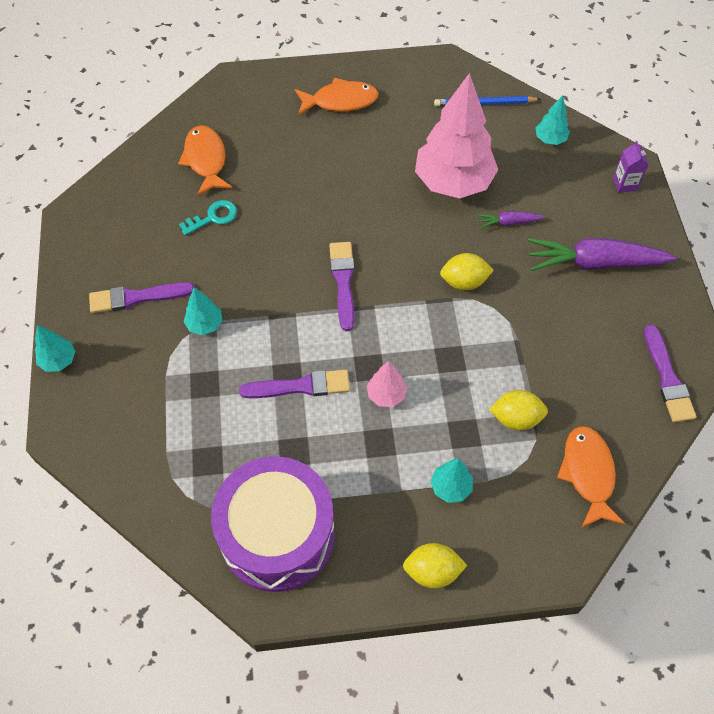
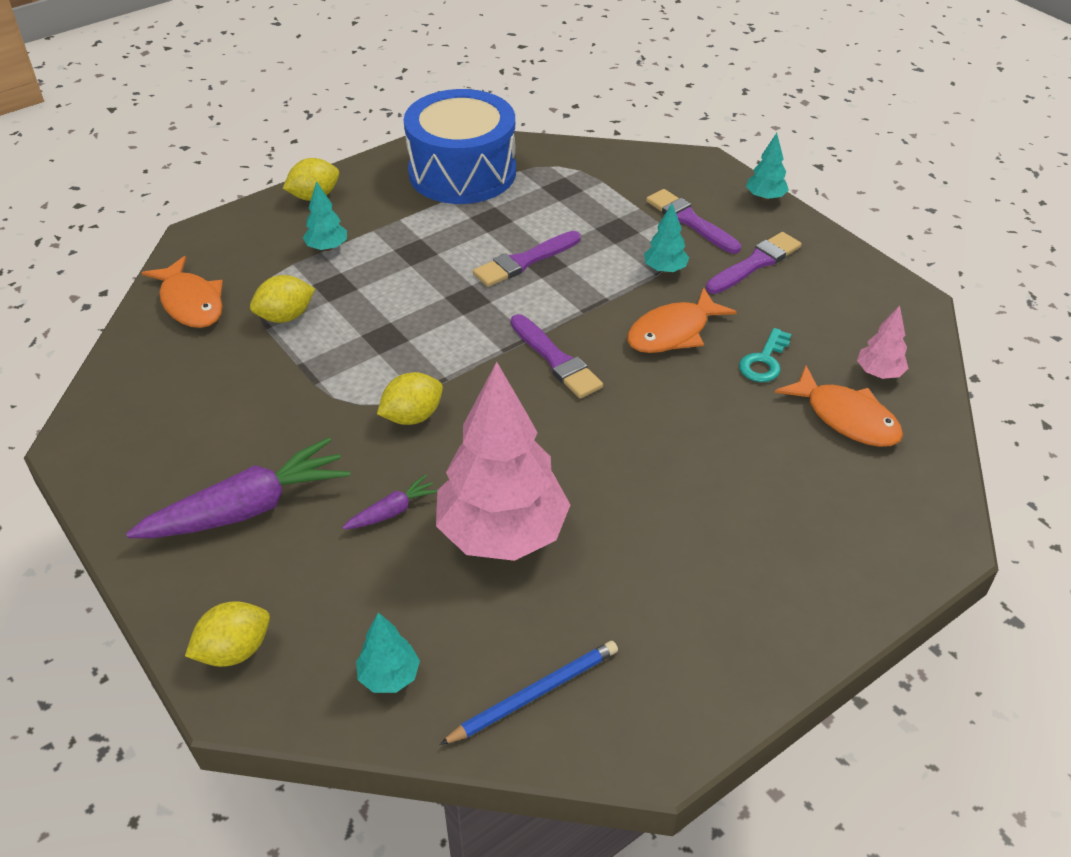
camera: 150 degrees right, 15 degrees down
purple drum [211,456,335,592] -> blue drum [404,89,516,204]
orange fish [295,78,379,115] -> orange fish moved to [627,287,737,353]
pink tree [367,361,407,407] -> pink tree moved to [857,305,908,379]
purple carton [613,141,649,193] -> yellow lemon [185,601,270,667]
purple brush [644,324,697,422] -> purple brush moved to [646,189,741,254]

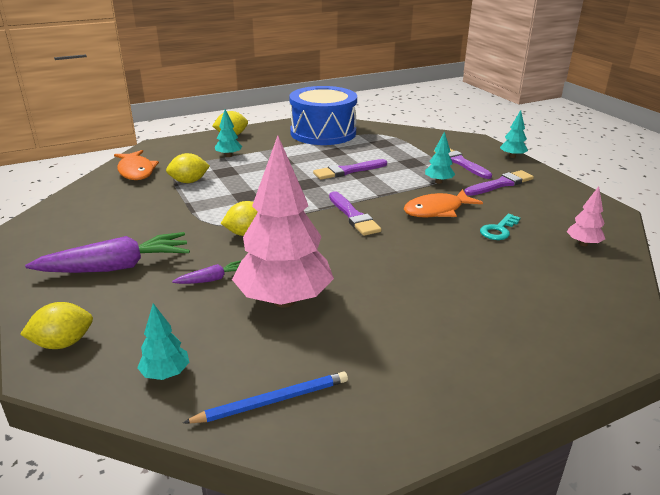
camera: 10 degrees right, 15 degrees down
orange fish [775,366,903,447] -> none

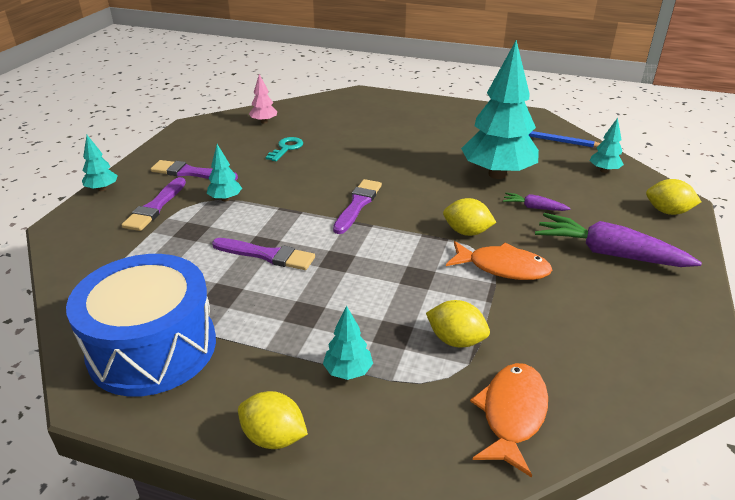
camera: 135 degrees left, 5 degrees up
pink tree [232,136,334,308] -> turquoise tree [461,40,539,179]
orange fish [404,189,483,217] -> orange fish moved to [446,241,552,280]
turquoise key [480,214,520,240] -> turquoise key turned 60 degrees counterclockwise [266,137,303,161]

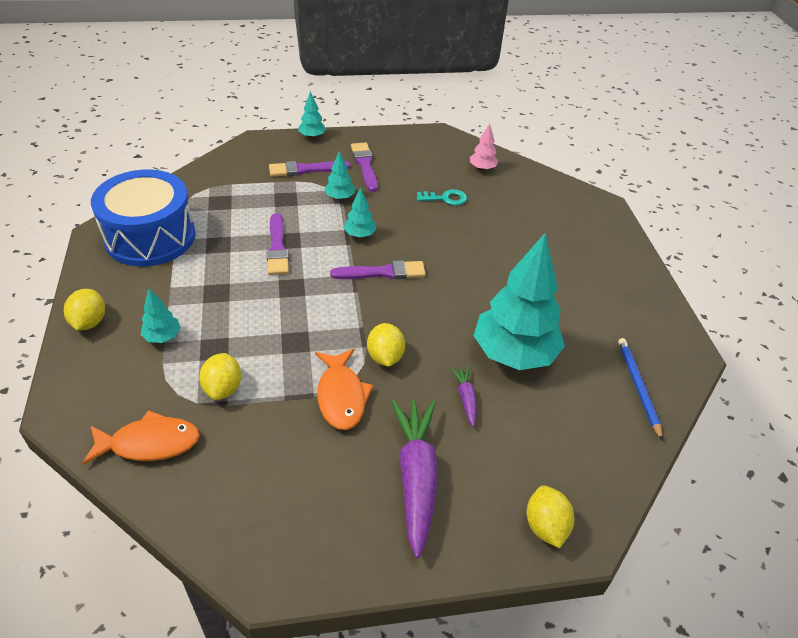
camera: 60 degrees right, 10 degrees up
turquoise tree [590,118,624,173] -> turquoise tree moved to [344,187,376,238]

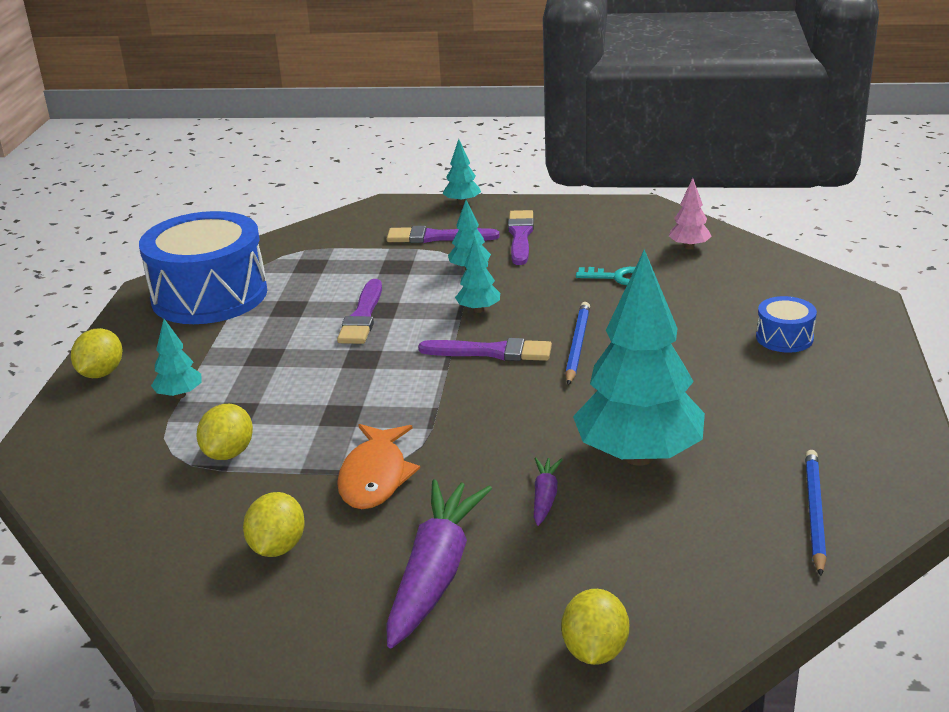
camera: 20 degrees right, 15 degrees down
orange fish [82,410,200,465] -> none
yellow lemon [367,323,405,367] -> yellow lemon moved to [243,492,305,557]
none -> blue pencil [565,302,590,385]
none -> blue drum [756,296,817,353]

